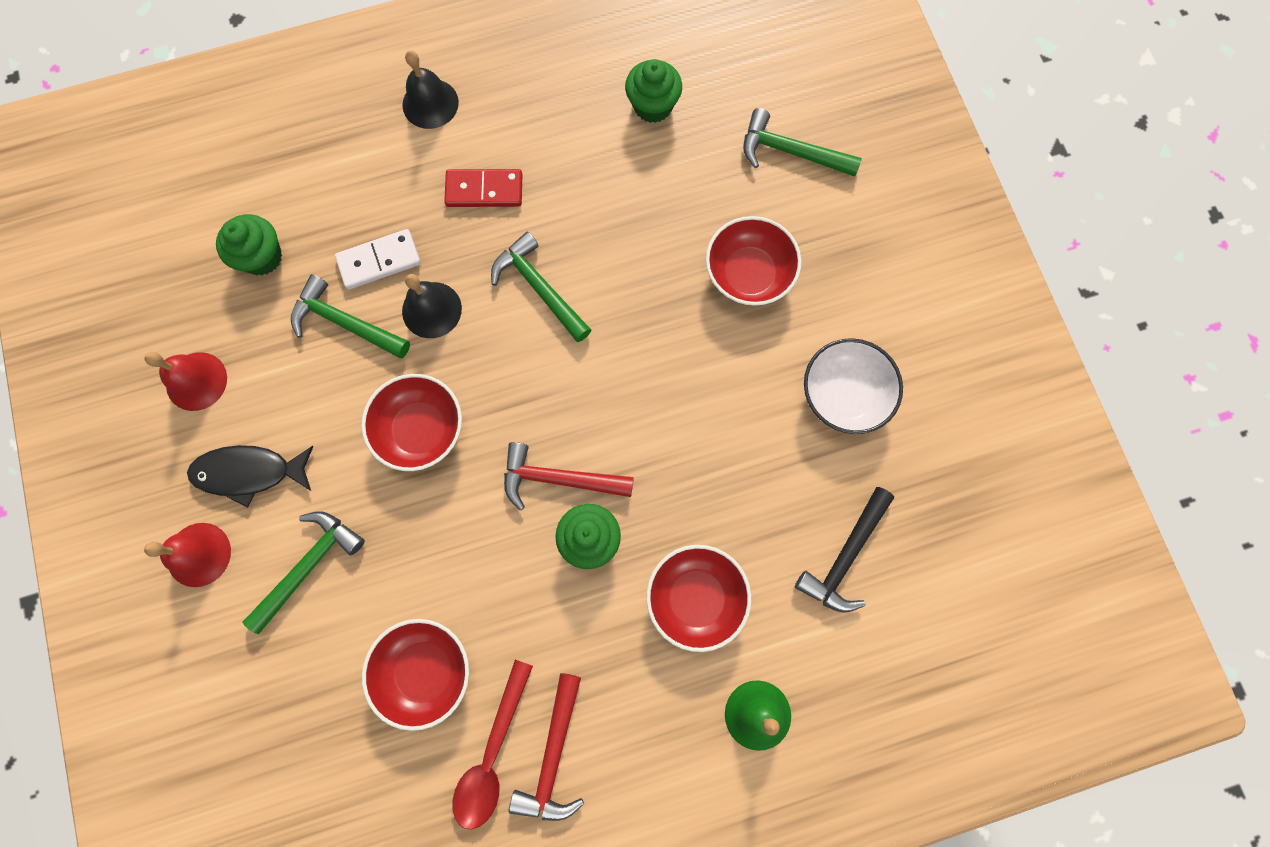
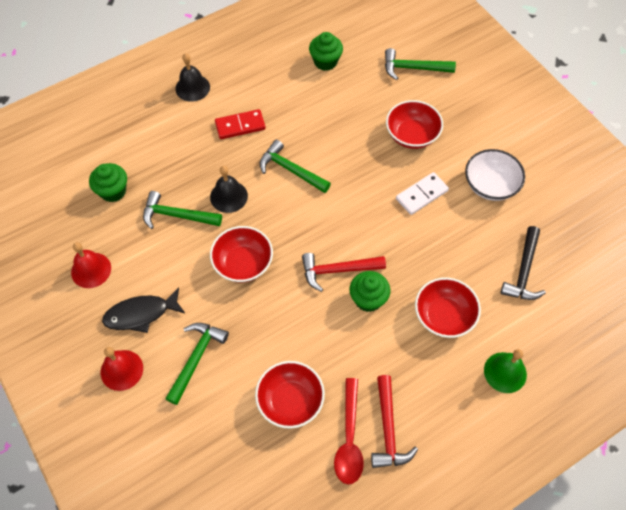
camera: 15 degrees left, 15 degrees down
white domino [335,229,421,290] -> white domino moved to [396,172,449,215]

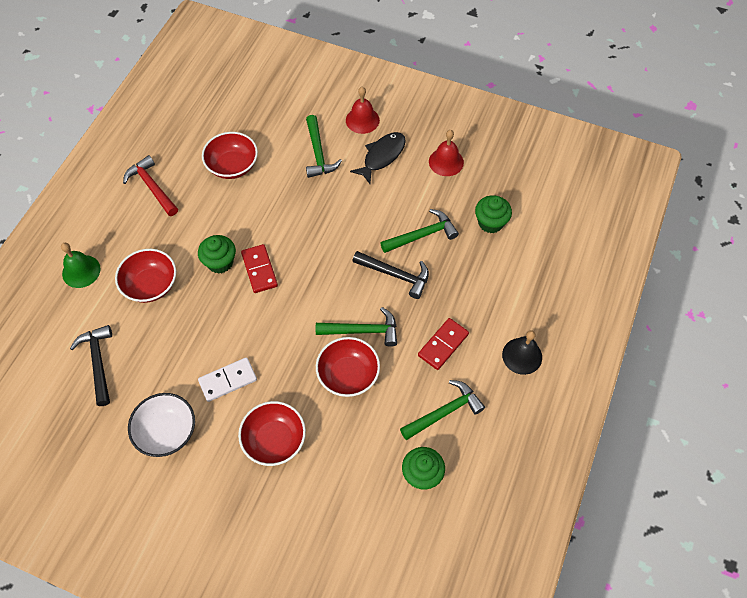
camera: 145 degrees right, 0 degrees up
black bell [210,166,248,213] -> black hammer [352,251,429,299]
red bowl [210,226,273,283] -> red bowl moved to [316,337,380,397]
red hammer [302,253,386,292] -> red domino [241,244,278,293]
red spoon [334,378,364,484] -> none
green hammer [385,48,456,80] -> green hammer moved to [400,380,485,440]
white domino [396,172,449,215] -> white domino turned 45 degrees clockwise [198,357,257,402]

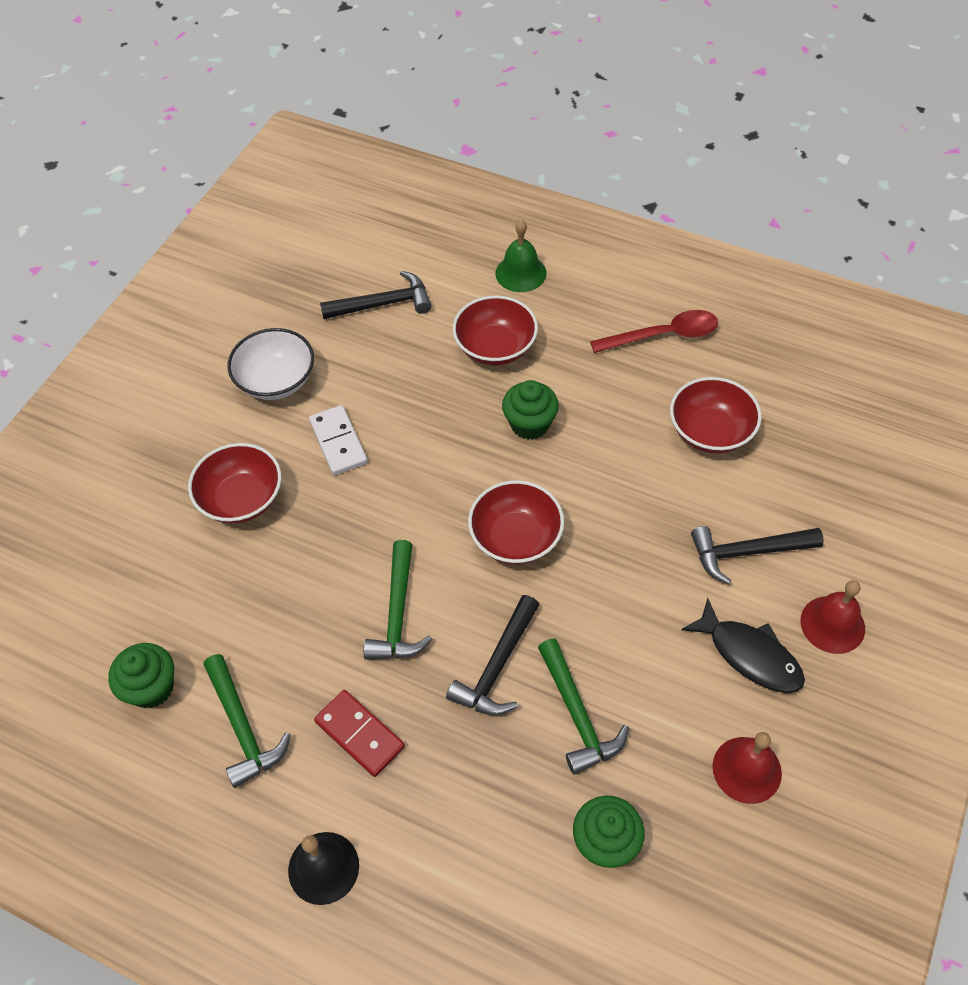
camera: 95 degrees right, 5 degrees down
red hammer [123,155,178,216] -> red spoon [590,310,718,353]
red domino [241,244,278,293] -> none
green hammer [306,115,342,178] -> black hammer [691,526,824,584]
red bowl [316,337,380,397] -> red bowl moved to [468,480,564,565]

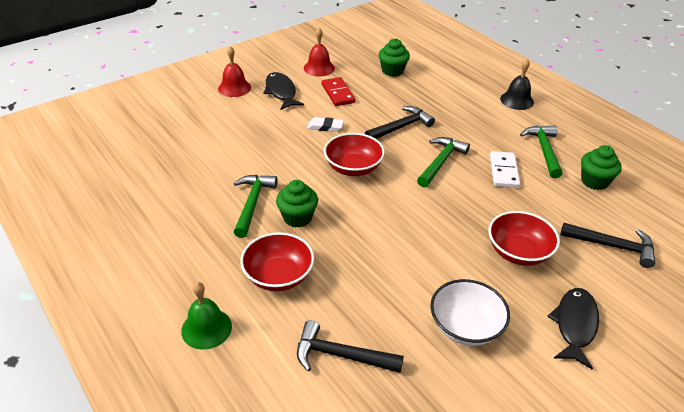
camera: 155 degrees left, 15 degrees down
white domino [309,405,368,475] -> white domino moved to [490,151,520,188]
red domino [314,690,405,777] -> red domino moved to [322,77,355,106]
green hammer [538,639,629,775] -> green hammer moved to [234,175,277,238]
red spoon [590,310,718,353] -> none
red bowl [670,377,762,453] -> none
black hammer [691,526,824,584] -> black hammer moved to [560,223,655,268]
none -> white eraser [308,117,344,132]
none -> black fish [547,288,599,369]

